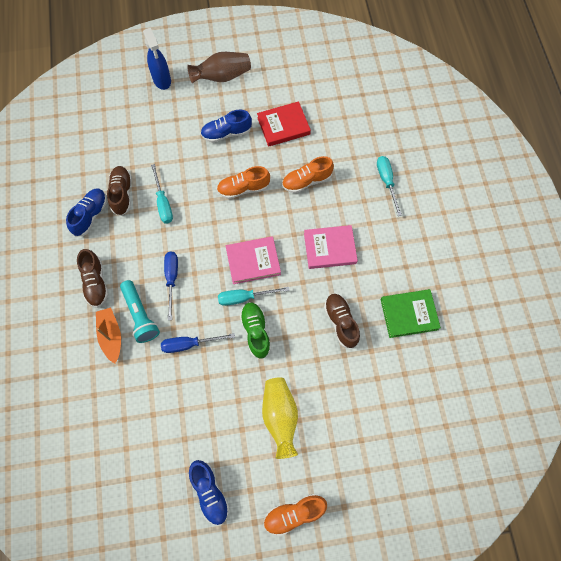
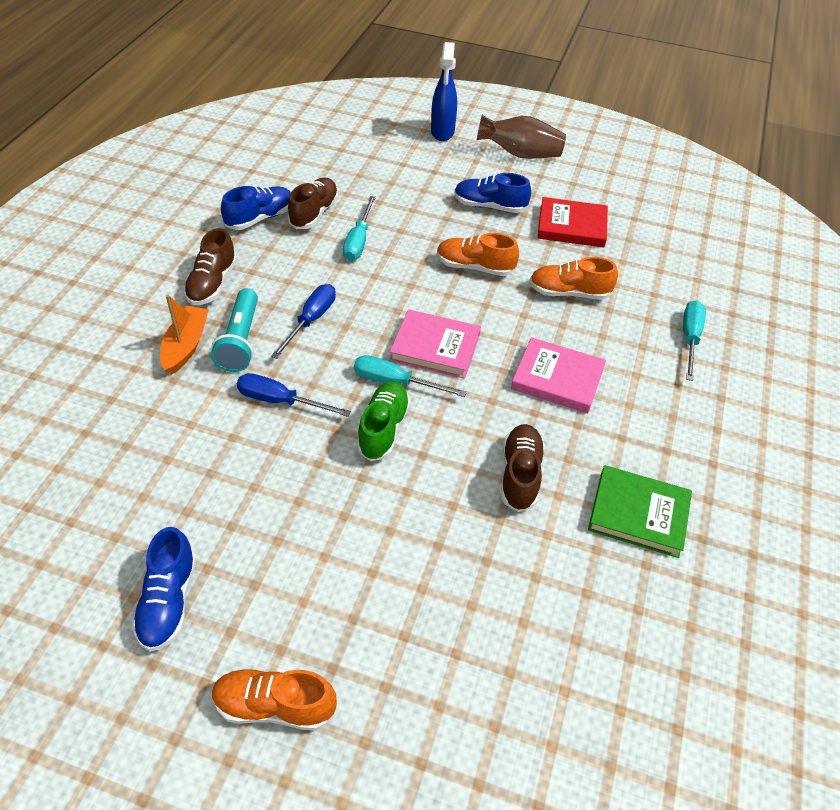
camera: 25 degrees right, 20 degrees down
yellow vase [262,378,298,459] -> none

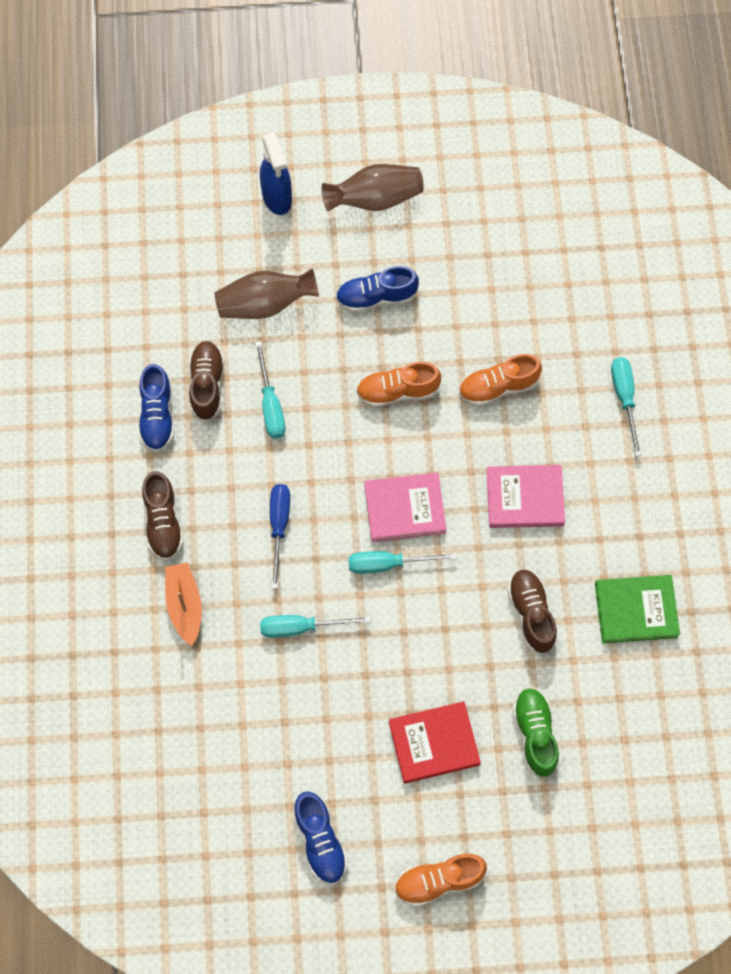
camera: 20 degrees left, 20 degrees up
turquoise flashlight [211,288,258,372] -> none
blue shoe [221,186,291,230] -> blue shoe turned 150 degrees clockwise [139,364,174,452]
blue screwdriver [237,373,351,417] -> turquoise screwdriver [260,615,371,638]
green shoe [357,381,410,461] -> green shoe moved to [512,688,559,777]
red book [537,197,608,248] -> red book moved to [389,701,481,784]
none -> brown vase [214,268,319,319]

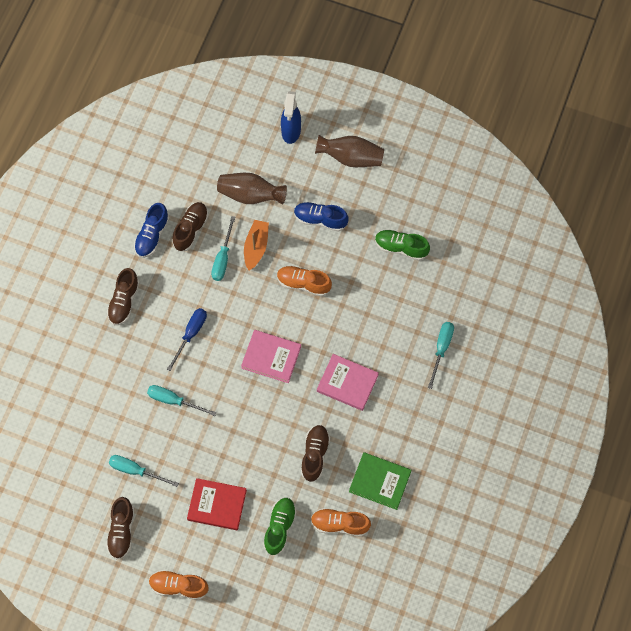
camera: 25 degrees right, 0 degrees up
orange boat [165,562,202,646] -> orange boat moved to [244,220,269,271]
blue shoe [293,791,348,885] -> brown shoe [106,497,134,560]
turquoise screwdriver [348,551,457,574] -> turquoise screwdriver moved to [109,455,179,487]
orange shoe [459,354,542,406] -> orange shoe moved to [311,508,371,537]
none -> green shoe [375,230,430,261]

